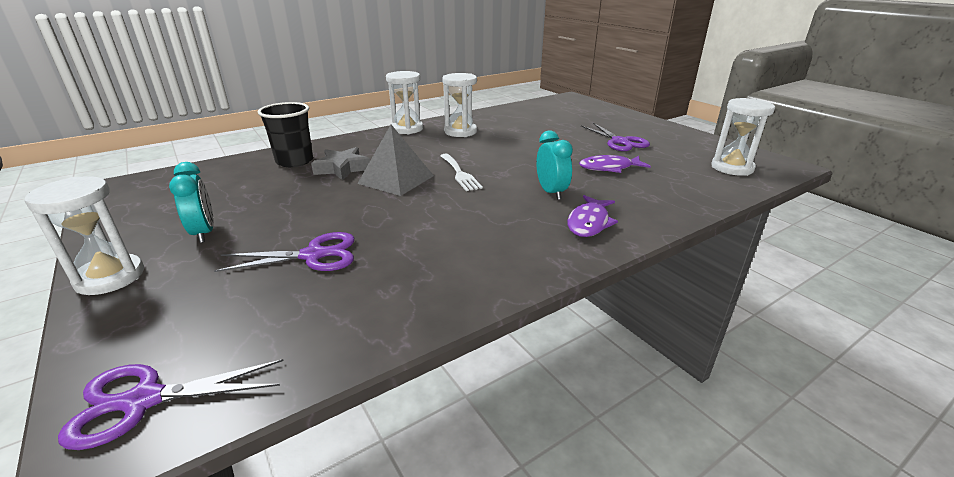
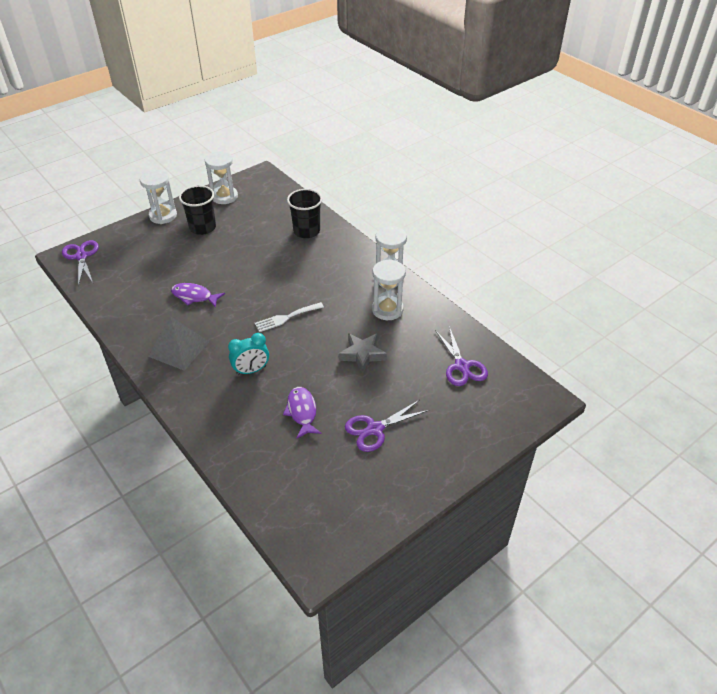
camera: 85 degrees right, 15 degrees up
turquoise clock [169,162,214,243] -> black cup [179,185,216,235]
purple scissors [214,232,354,272] -> purple scissors moved to [435,326,488,386]
grey star [311,147,370,180] -> grey star moved to [339,333,387,373]
grey pyramid [357,125,434,196] -> grey pyramid moved to [148,316,209,371]
purple fish [567,195,618,237] -> purple fish moved to [171,283,225,308]
white hourglass [711,98,775,176] -> white hourglass moved to [205,151,238,204]

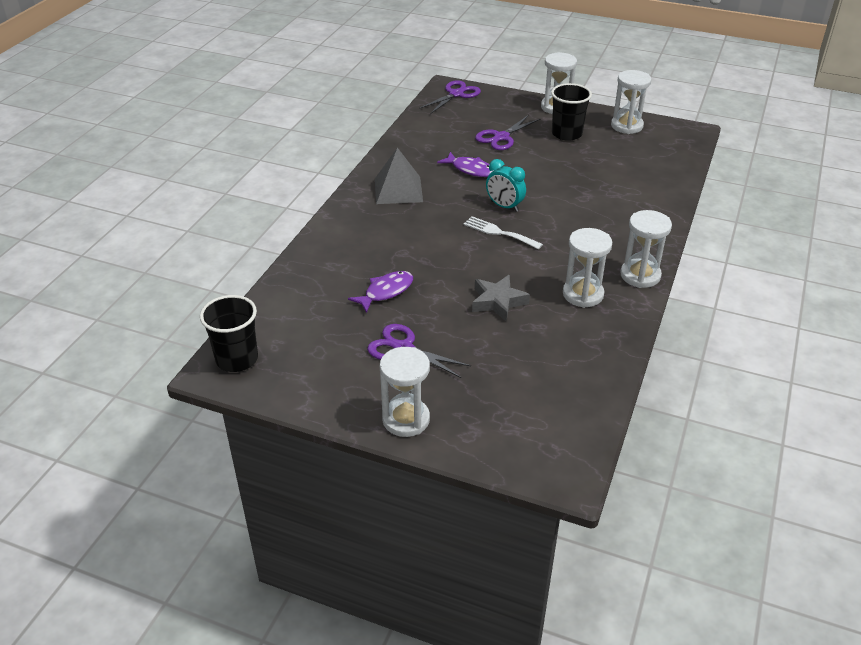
camera: 60 degrees right, 5 degrees down
purple fish [171,283,225,308] -> purple fish turned 135 degrees clockwise [437,152,494,177]
turquoise clock [228,333,269,375] -> turquoise clock moved to [486,159,526,212]
black cup [287,189,322,238] -> black cup moved to [200,295,258,372]
purple scissors [435,326,488,386] -> purple scissors moved to [475,115,540,150]
none -> white hourglass [380,347,430,437]

